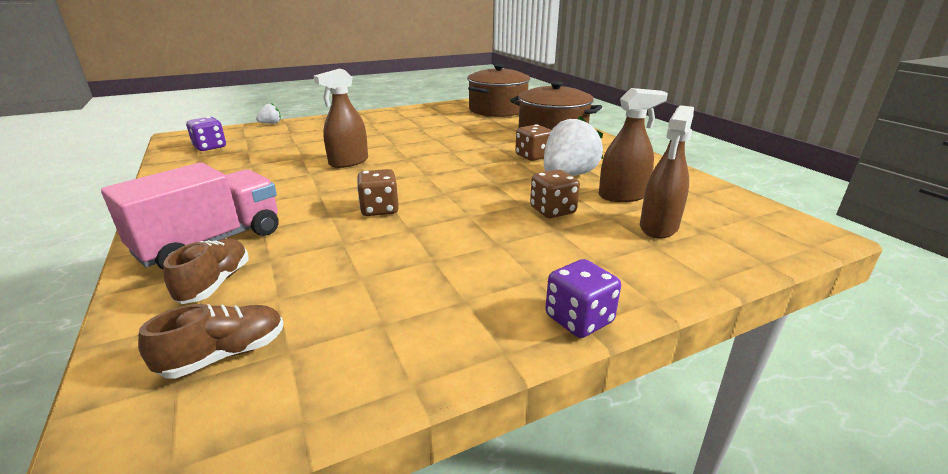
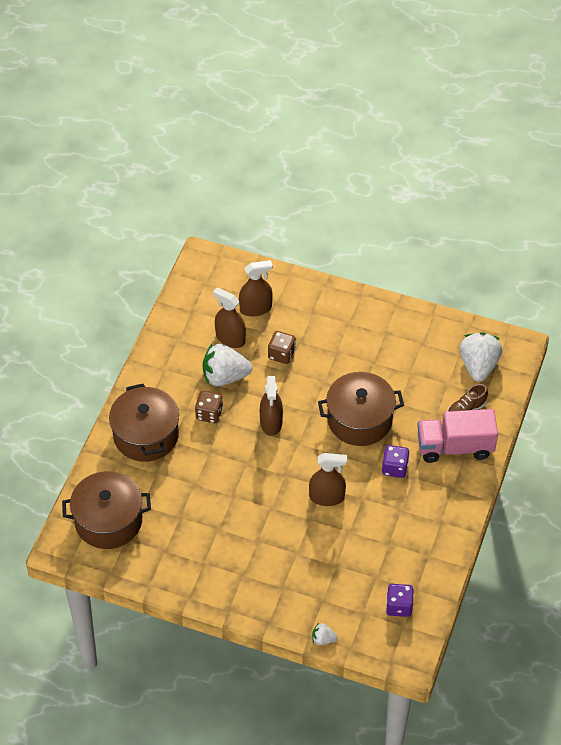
camera: 135 degrees left, 25 degrees up
brown shoe [138,304,284,379] -> white strawberry [460,332,502,382]
brown dice [357,169,399,216] -> brown pot [318,372,404,446]
purple dice [545,259,621,338] -> purple dice moved to [382,445,410,478]
none -> brown spray bottle [260,376,283,436]

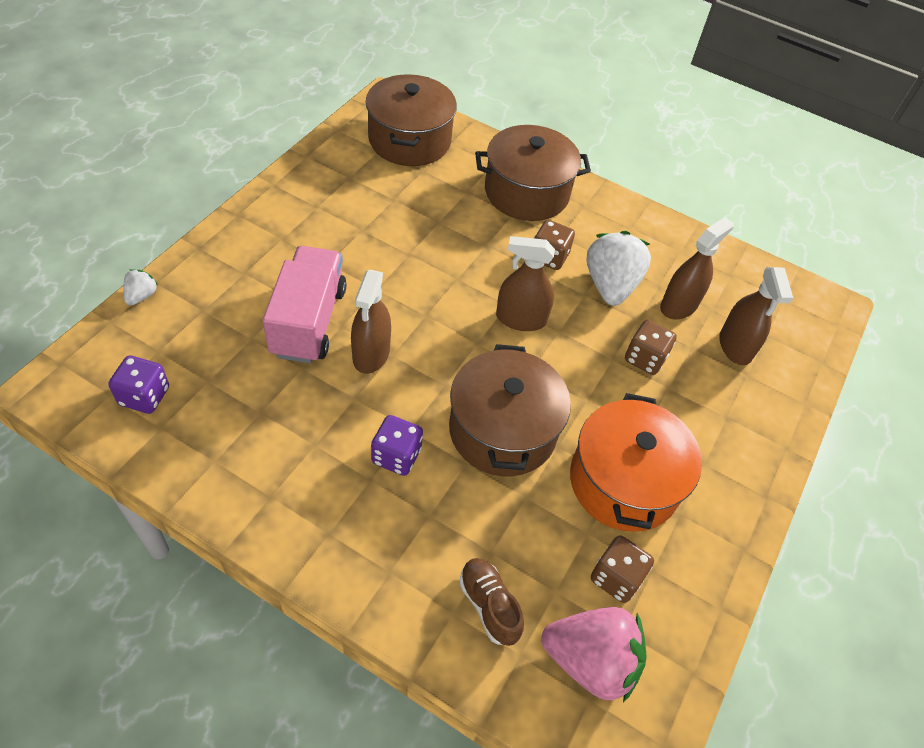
camera: 95 degrees right, 0 degrees up
pink truck [417,409,498,463] -> pink truck moved to [263,246,347,363]
white strawberry [460,332,502,382] -> pink strawberry [541,607,647,702]
none -> orange pot [570,393,702,532]
none -> brown dice [591,535,654,603]

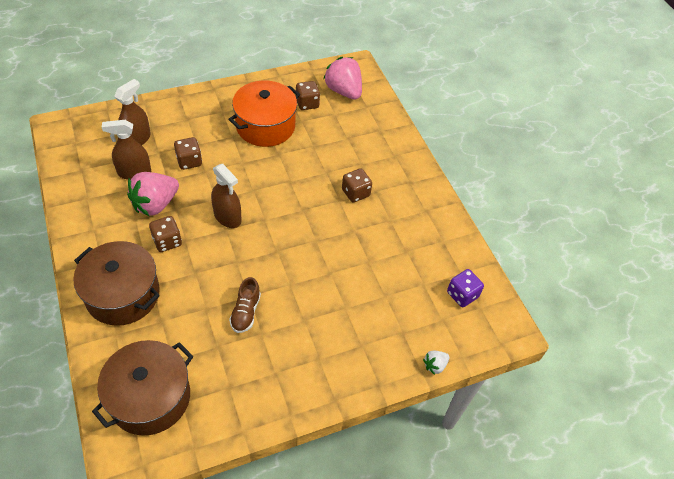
camera: 140 degrees left, 0 degrees up
pink truck [263,246,347,363] -> none
brown spray bottle [351,270,391,374] -> none
purple dice [371,415,423,476] -> brown dice [342,168,372,203]
brown pot [449,344,571,476] -> none
brown shoe [459,558,524,646] -> brown shoe moved to [229,277,261,333]
white strawberry [586,231,651,306] -> pink strawberry [127,172,179,217]

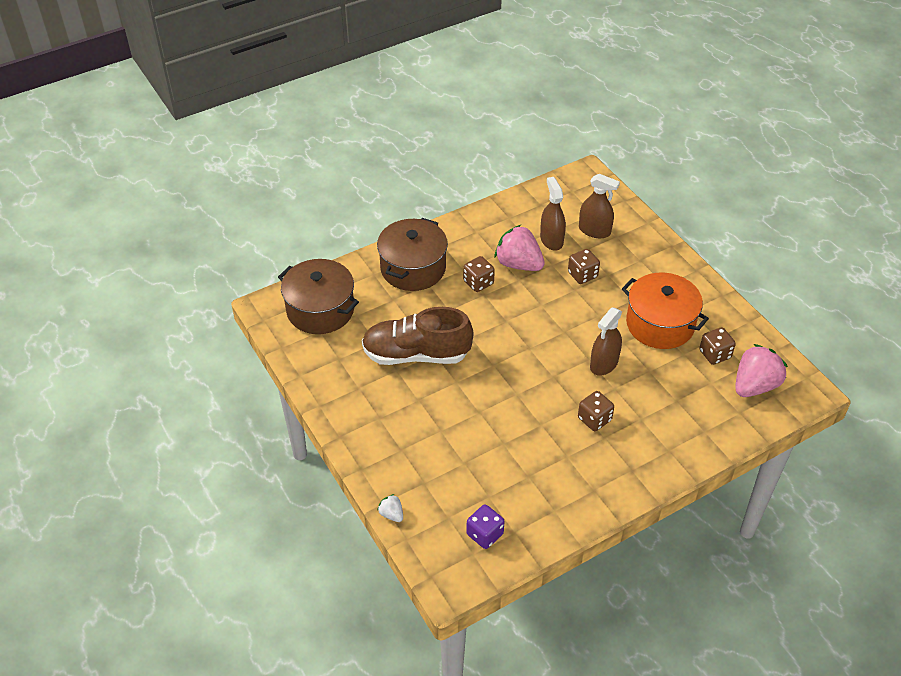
camera: 85 degrees right, 5 degrees down
brown spray bottle [211,164,242,228] -> brown spray bottle moved to [590,307,622,376]
brown shoe [229,277,261,333] -> brown shoe [362,307,473,365], size x2.08

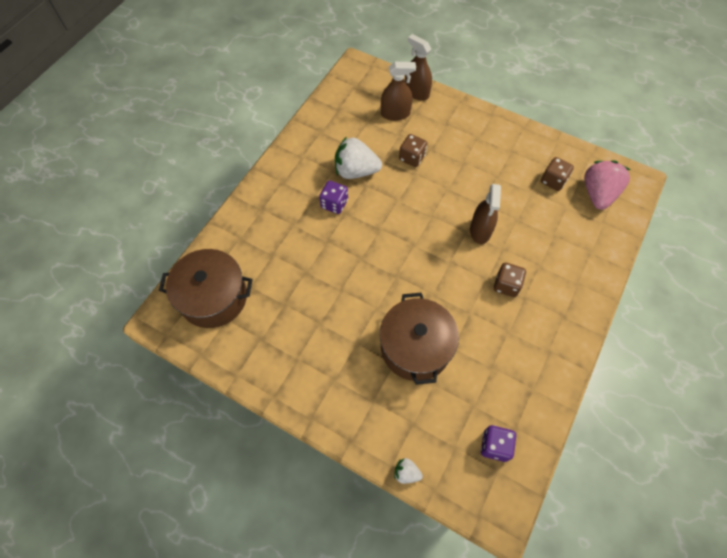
camera: 30 degrees left, 15 degrees up
brown shoe [362,307,473,365] -> none
brown pot [377,218,448,291] -> brown pot moved to [380,293,459,385]
brown dice [463,256,495,292] -> purple dice [319,181,348,214]
pink strawberry [495,225,545,271] -> white strawberry [335,136,382,179]
brown spray bottle [540,177,566,251] -> brown spray bottle moved to [405,34,432,101]
orange pot [622,273,709,349] -> none

